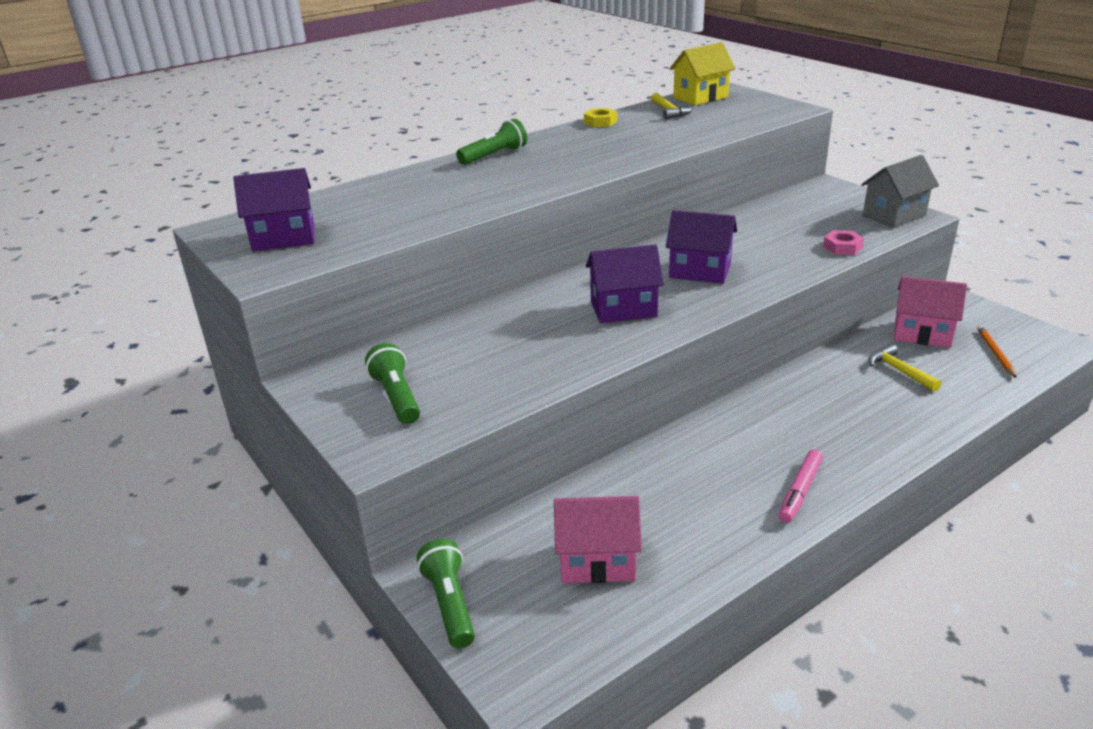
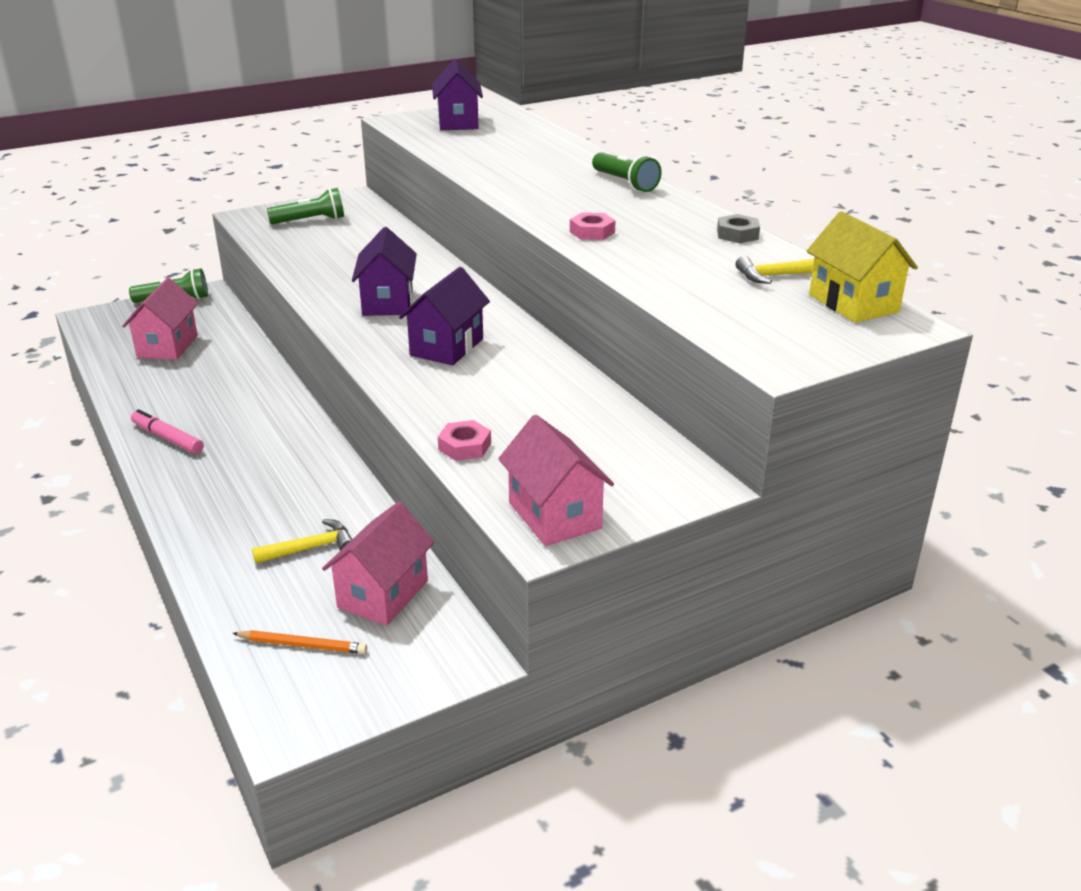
camera: 95 degrees right, 0 degrees up
yellow nut [584,108,617,127] -> grey nut [717,214,760,243]
grey house [861,155,939,228] -> pink house [498,415,614,546]
none -> pink nut [570,212,616,240]

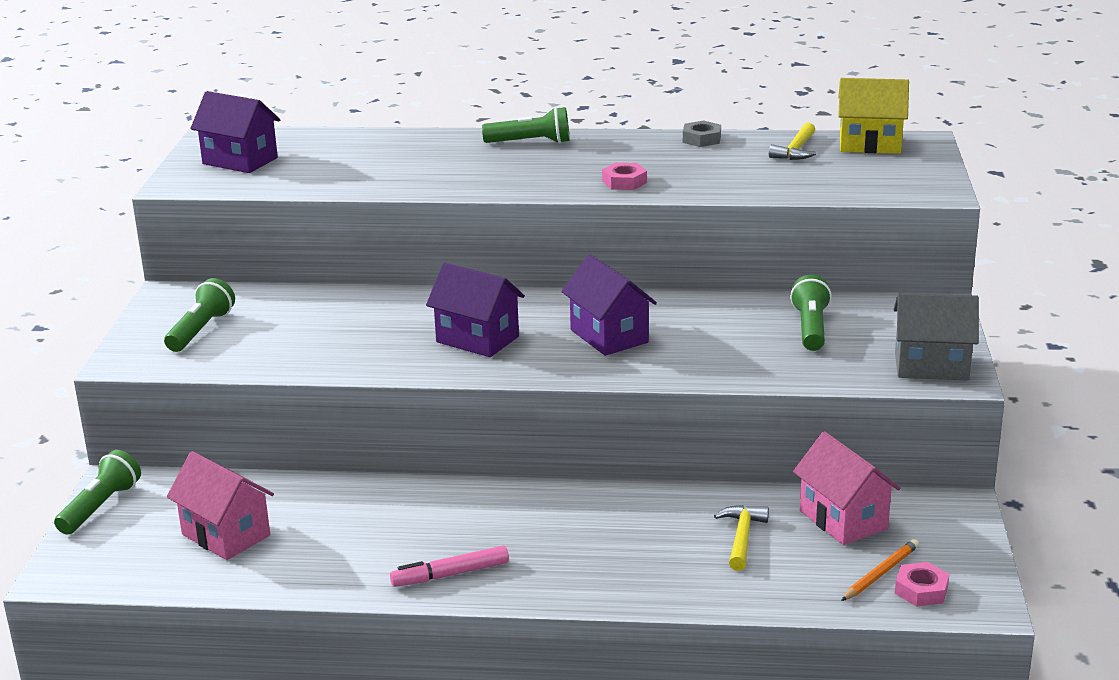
camera: 55 degrees left, 5 degrees down
pink nut [438,420,491,461] -> pink nut moved to [895,562,949,607]
pink house [498,415,614,546] -> grey house [894,293,979,381]
none -> green flashlight [790,275,832,351]

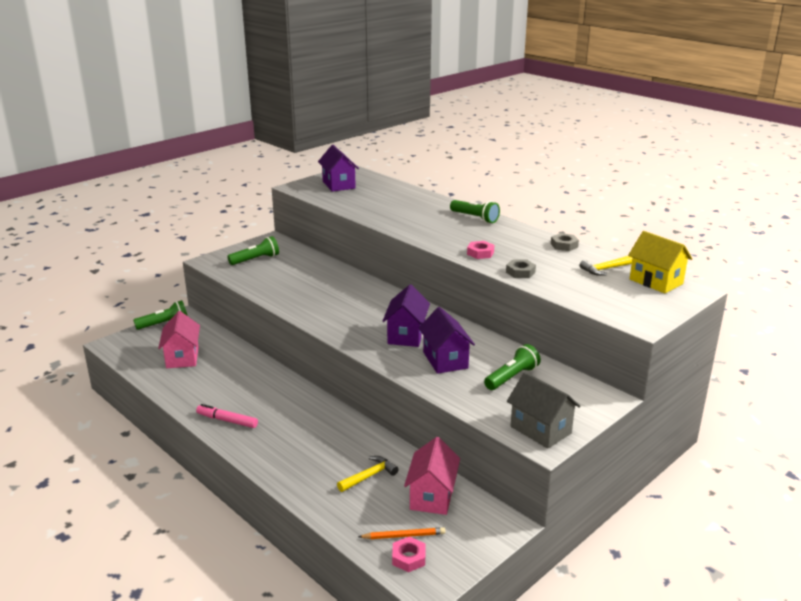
camera: 40 degrees right, 0 degrees up
purple house [426,263,525,357] -> purple house moved to [419,307,475,374]
none -> grey nut [506,259,536,278]

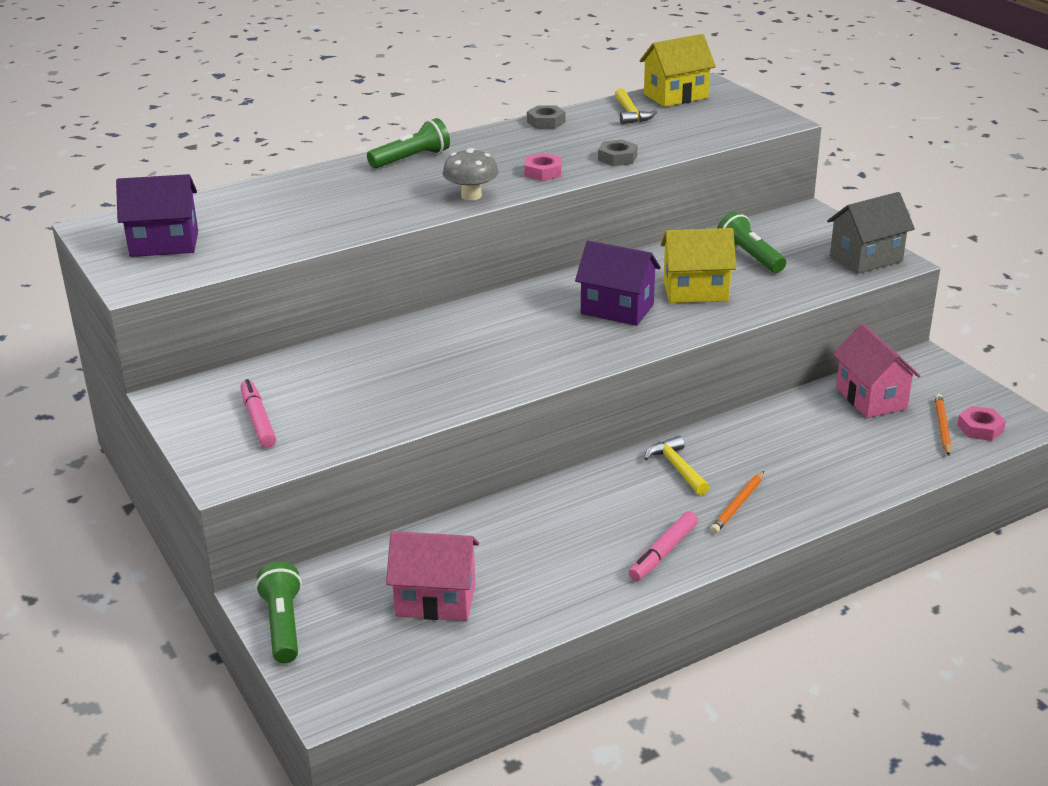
camera: 75 degrees left, 5 degrees up
green flashlight [227,236,279,265] -> pink marker [240,379,276,448]
yellow hammer [337,456,398,492] -> yellow hammer moved to [644,436,710,495]
pink house [404,437,460,515] -> pink house turned 45 degrees clockwise [833,323,920,418]
purple house [419,307,475,374] -> yellow house [661,228,736,303]
none -> grey mushroom [442,148,499,200]
none -> orange pencil [710,471,764,534]

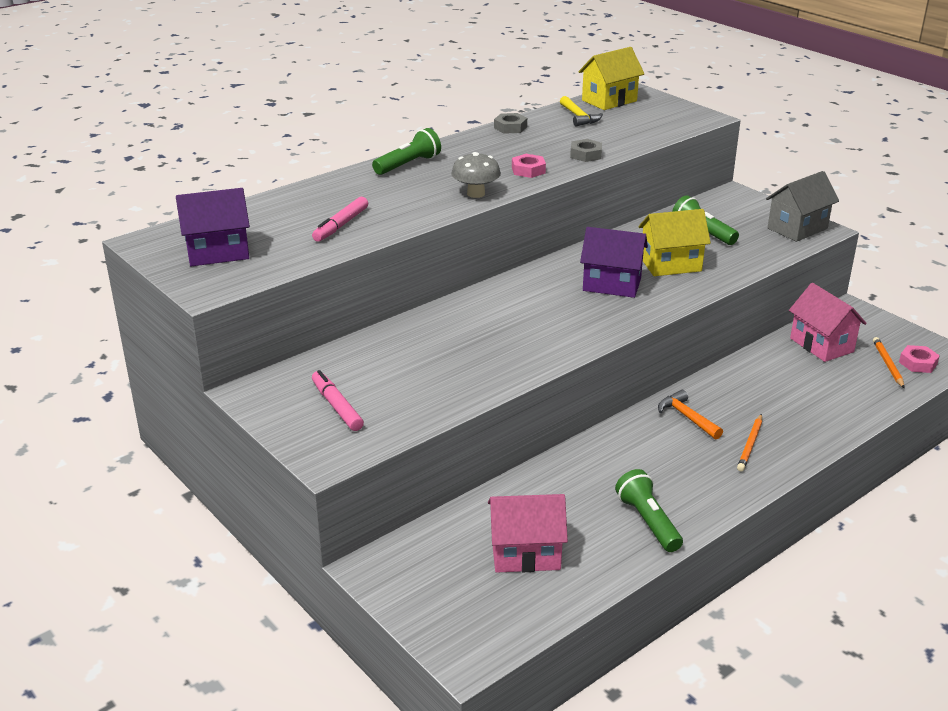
camera: 10 degrees left, 0 degrees up
green flashlight [256,562,302,663] -> green flashlight moved to [615,469,683,552]
pink marker [628,511,698,581] -> pink marker moved to [312,197,368,242]
yellow hammer [644,436,710,495] -> orange hammer [658,390,723,440]

